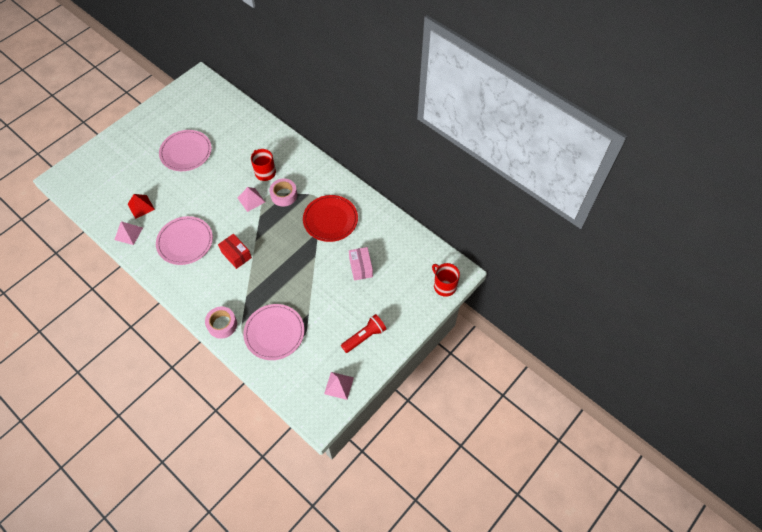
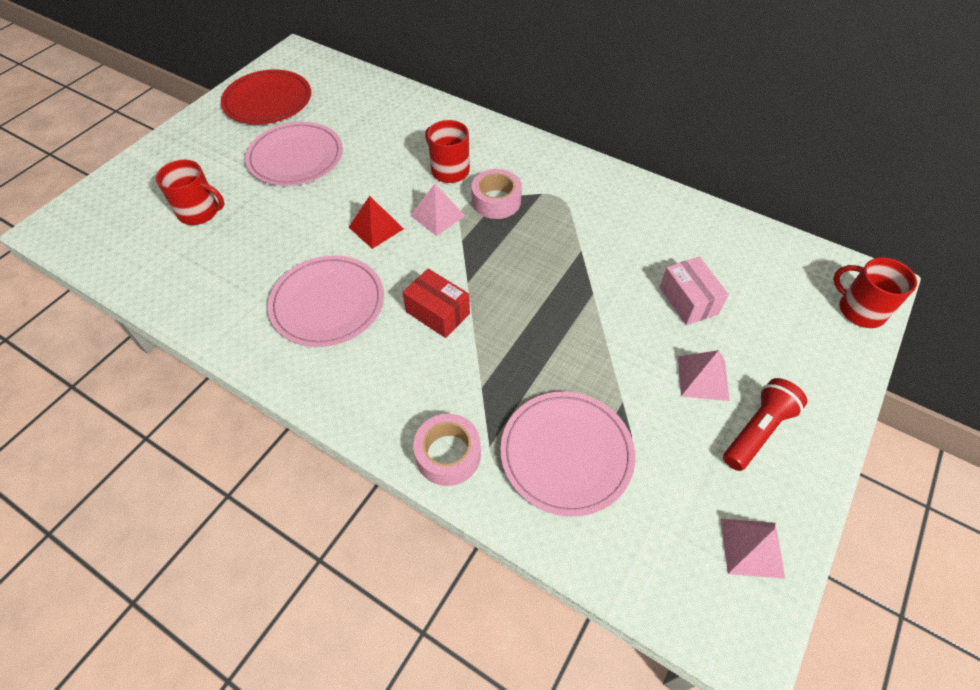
camera: 10 degrees left, 5 degrees down
pink pyramid [114,221,143,245] -> pink pyramid moved to [678,350,730,401]
red pyramid [128,194,155,219] -> red pyramid moved to [349,196,404,249]
red plate [303,195,358,242] -> red plate moved to [221,70,311,124]
none -> red mug [156,160,224,225]

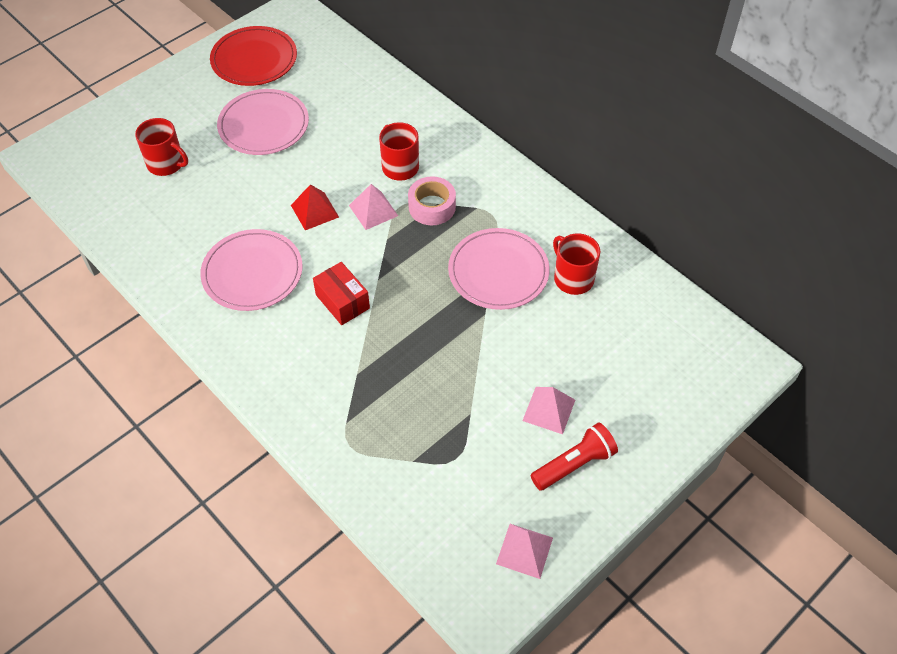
camera: 15 degrees right, 0 degrees up
pink tape [413,414,481,486] -> none
pink plate [500,391,635,517] -> pink plate moved to [448,228,550,310]
pink box [660,257,729,325] -> none
red mug [833,257,917,328] -> red mug moved to [553,233,600,295]

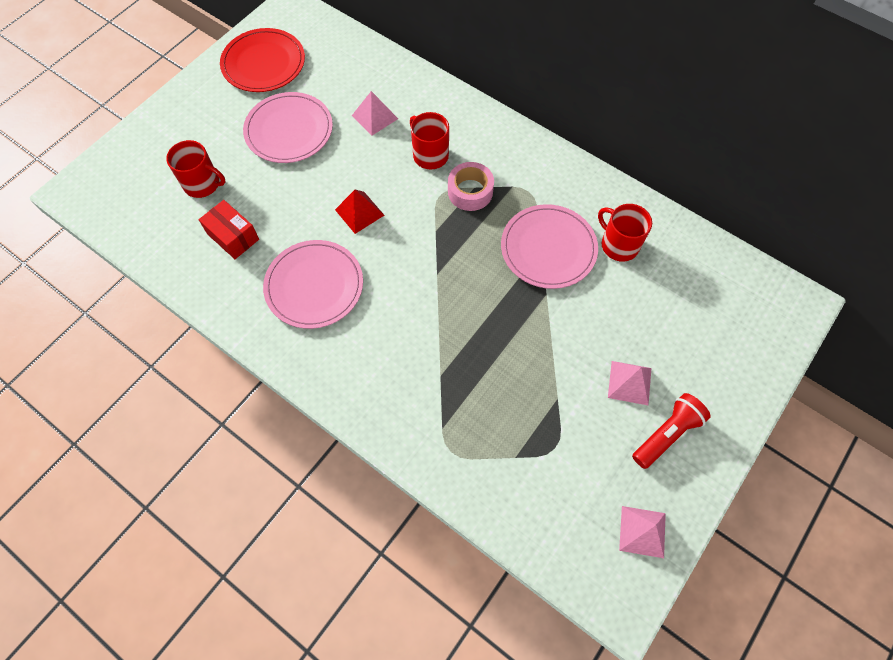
camera: 10 degrees left, 10 degrees up
red box [313,262,370,325] -> red box moved to [199,200,259,259]
pink pyramid [349,184,398,230] -> pink pyramid moved to [352,91,398,136]

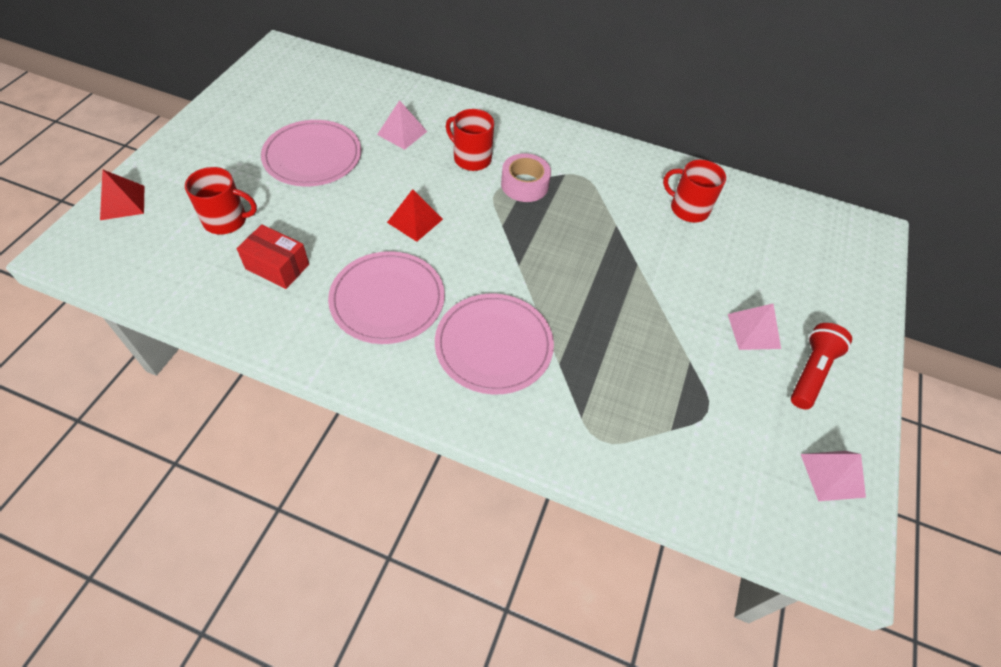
camera: 20 degrees left, 10 degrees down
red plate [220,28,305,92] -> none
pink plate [501,204,598,289] -> pink plate moved to [435,294,554,394]
none -> red pyramid [100,170,144,220]

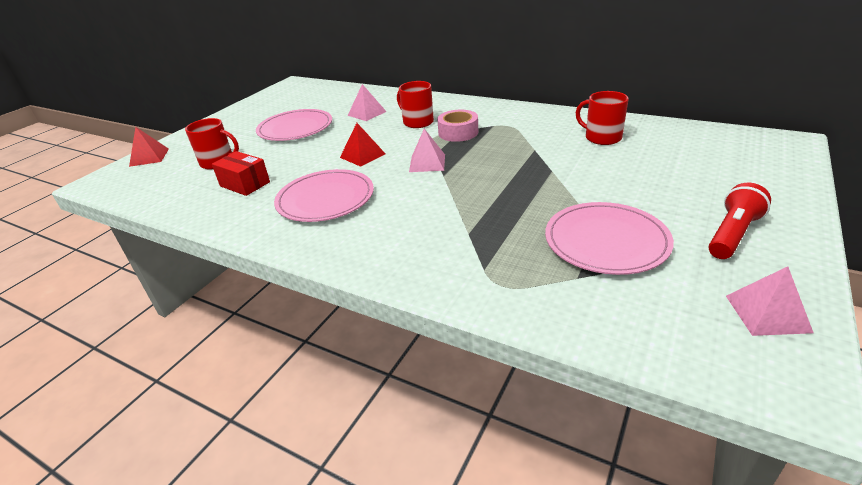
camera: 15 degrees right, 20 degrees down
pink plate [435,294,554,394] -> pink plate moved to [545,202,674,275]
pink pyramid [728,304,781,350] -> pink pyramid moved to [409,129,445,172]

